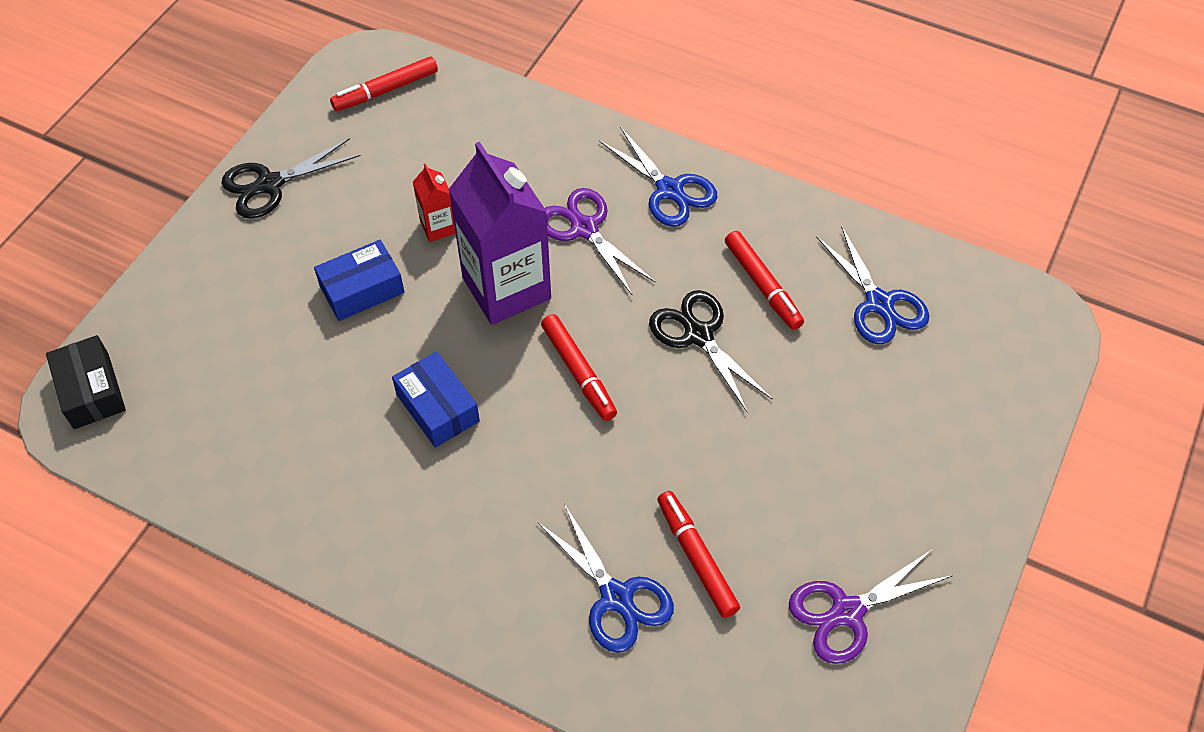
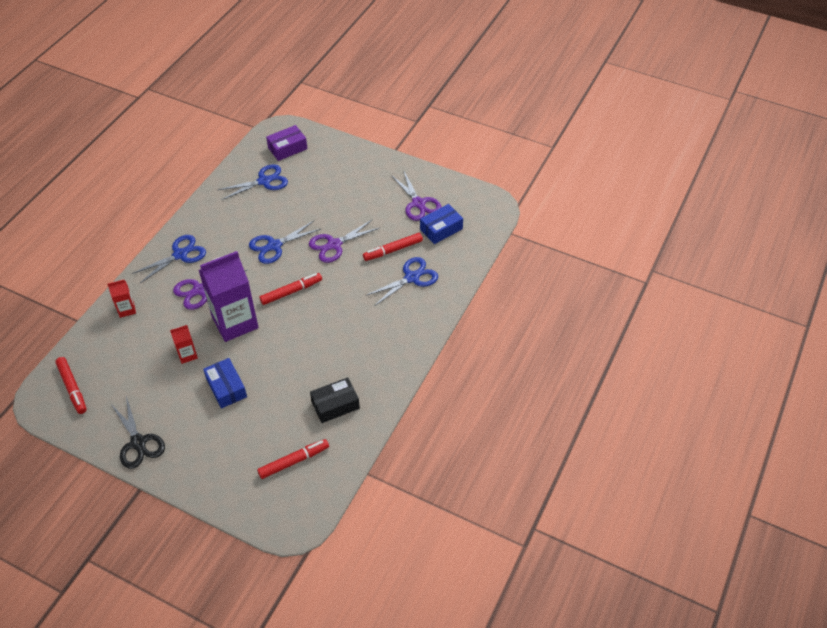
camera: 90 degrees left, 5 degrees down
black box [46,335,126,429] -> black box moved to [310,377,360,423]
blue box [392,351,480,448] -> blue box moved to [420,204,463,244]
black scissors [649,290,773,413] -> blue scissors [249,221,321,264]
red marker [725,231,804,330] -> red marker moved to [257,439,329,479]
none -> red carton [107,280,136,318]
none -> purple box [266,125,307,161]
none -> purple scissors [309,219,379,263]

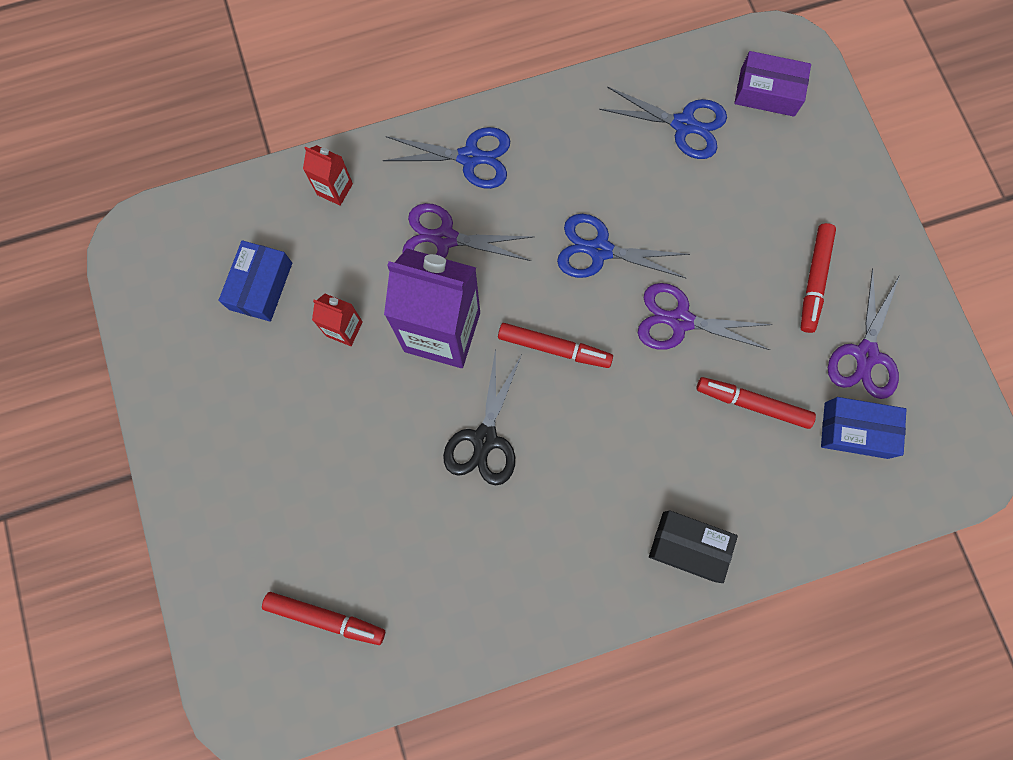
camera: 45 degrees right, 25 degrees up
red marker [55,357,87,414] -> red marker moved to [801,223,836,333]
black scissors [111,396,165,469] -> black scissors moved to [443,348,521,486]
blue box [203,358,247,408] -> blue box moved to [218,240,292,322]
black box [310,377,360,423] -> black box moved to [649,510,738,583]
blue scissors [366,257,438,306] -> none

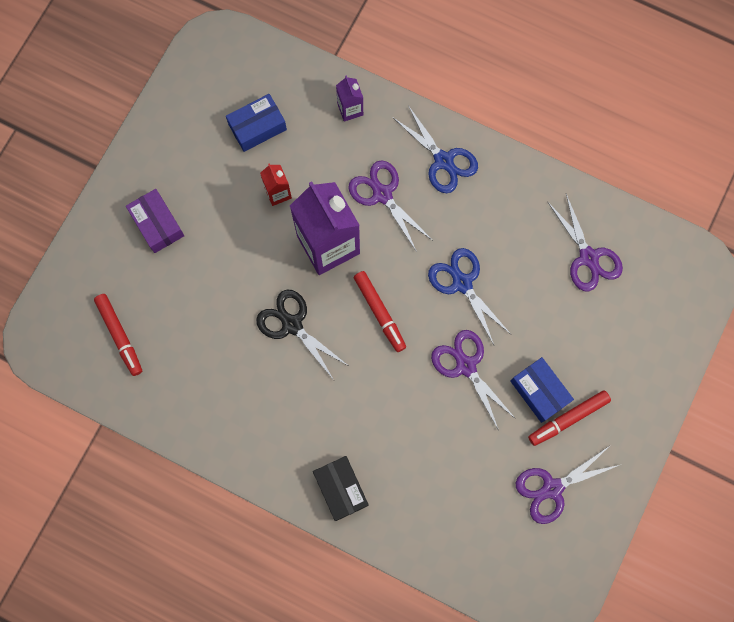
camera: 45 degrees right, 0 degrees up
red carton [303,145,353,205] -> purple carton [336,75,363,122]
black scissors [443,348,521,486] -> black scissors turned 75 degrees clockwise [256,290,349,380]
blue scissors [599,86,727,159] -> purple scissors [548,194,623,291]
red marker [697,377,816,429] -> none
purple box [734,51,811,117] -> purple box moved to [126,189,184,253]
blue box [821,397,906,459] -> blue box moved to [510,357,574,423]

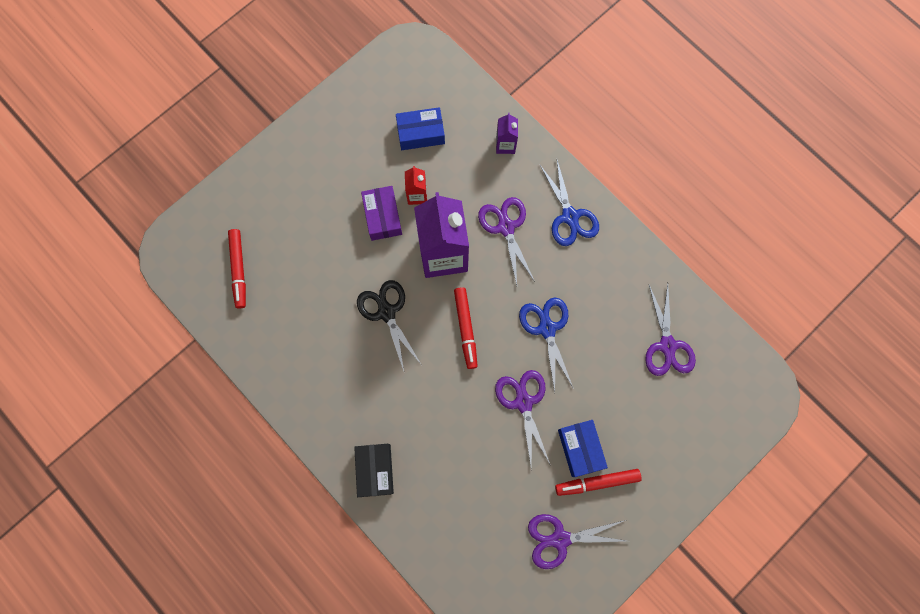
camera: 20 degrees right, 0 degrees up
purple box [126,189,184,253] -> purple box moved to [361,186,402,241]

